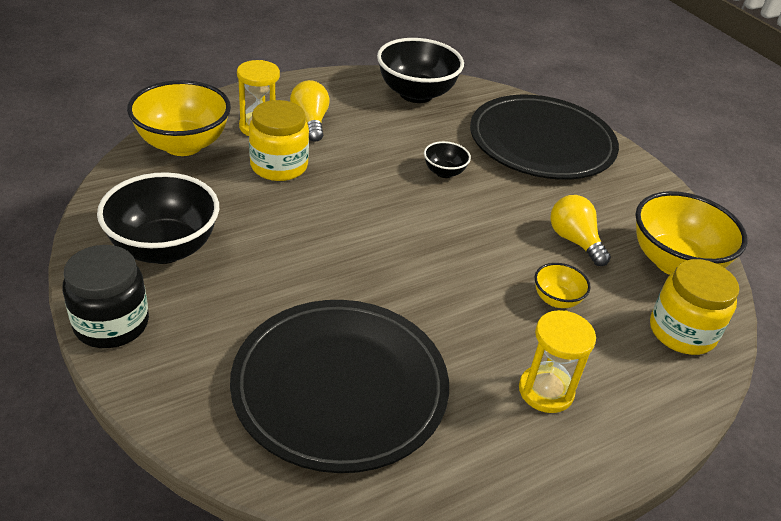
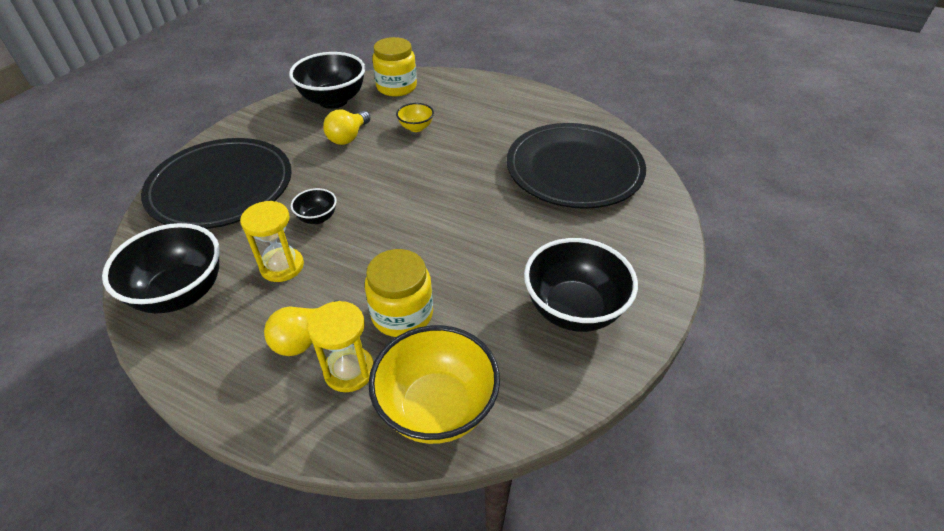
camera: 120 degrees left, 5 degrees up
black jar [63,245,149,348] -> none
yellow hourglass [519,310,596,413] -> yellow hourglass moved to [240,201,304,282]
yellow bowl [635,191,748,275] -> black bowl [289,52,365,109]

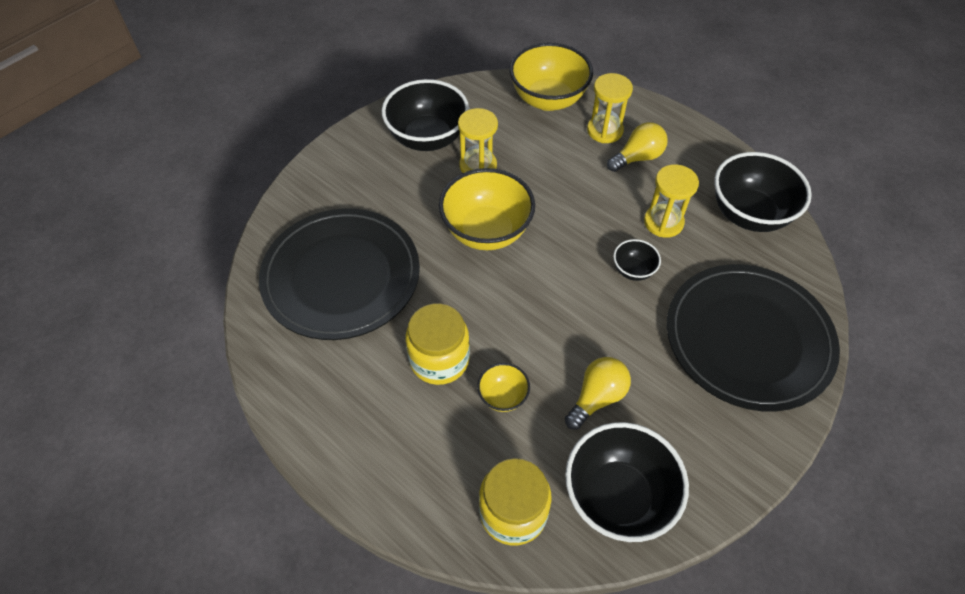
camera: 165 degrees left, 10 degrees up
yellow jar [365,249,433,337] -> yellow jar moved to [405,304,470,385]
none -> yellow bowl [439,168,535,250]
none -> yellow hourglass [458,108,498,173]

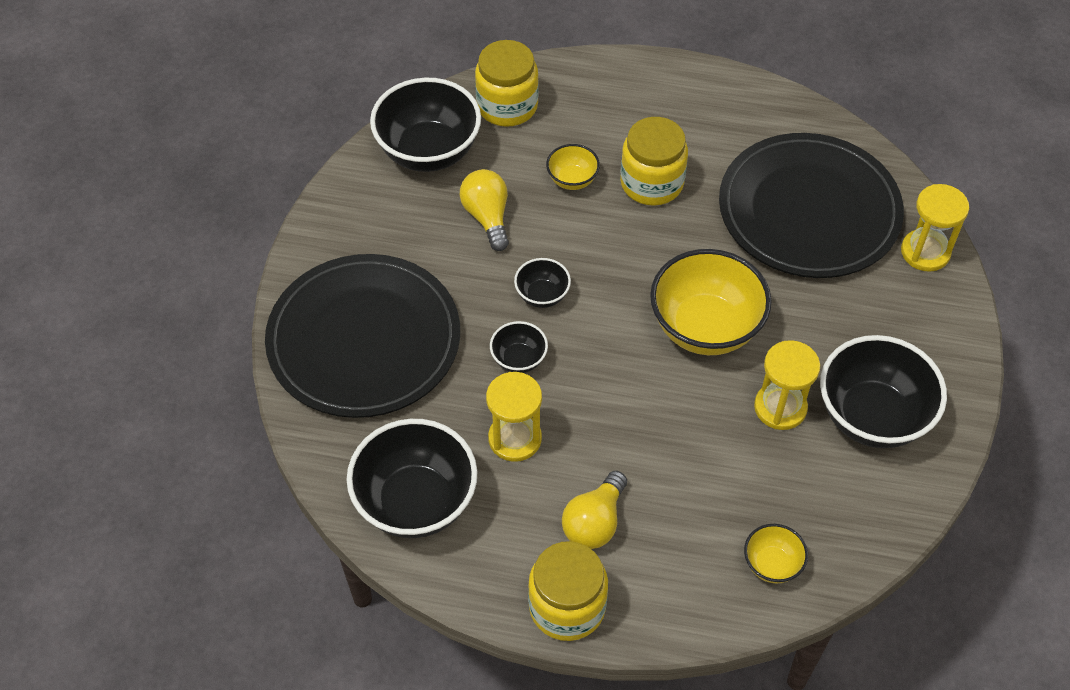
camera: 150 degrees right, 0 degrees up
yellow bowl [509,43,593,111] -> yellow bowl [744,524,808,583], size x0.48
yellow light bulb [565,357,631,430] -> yellow light bulb turned 150 degrees clockwise [460,169,509,251]
yellow hourglass [587,73,633,143] -> yellow hourglass moved to [901,184,969,272]
none -> black bowl [514,258,571,308]
none -> yellow jar [528,541,608,641]

